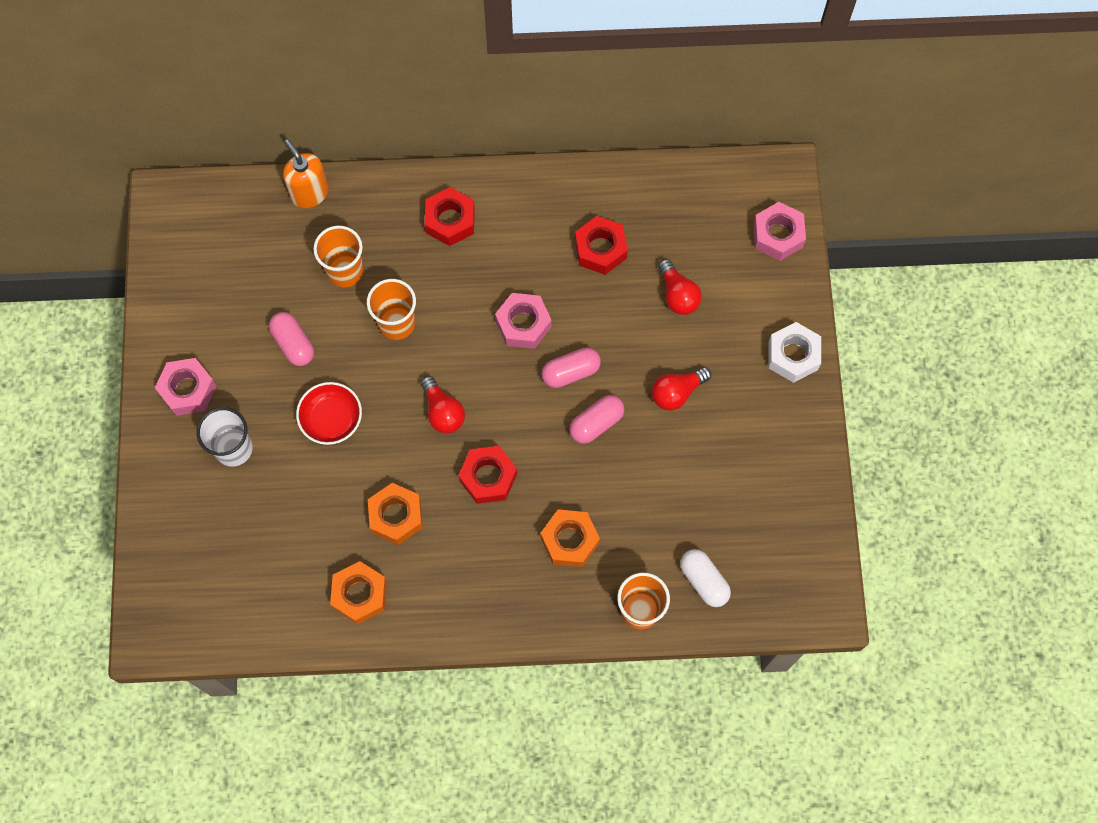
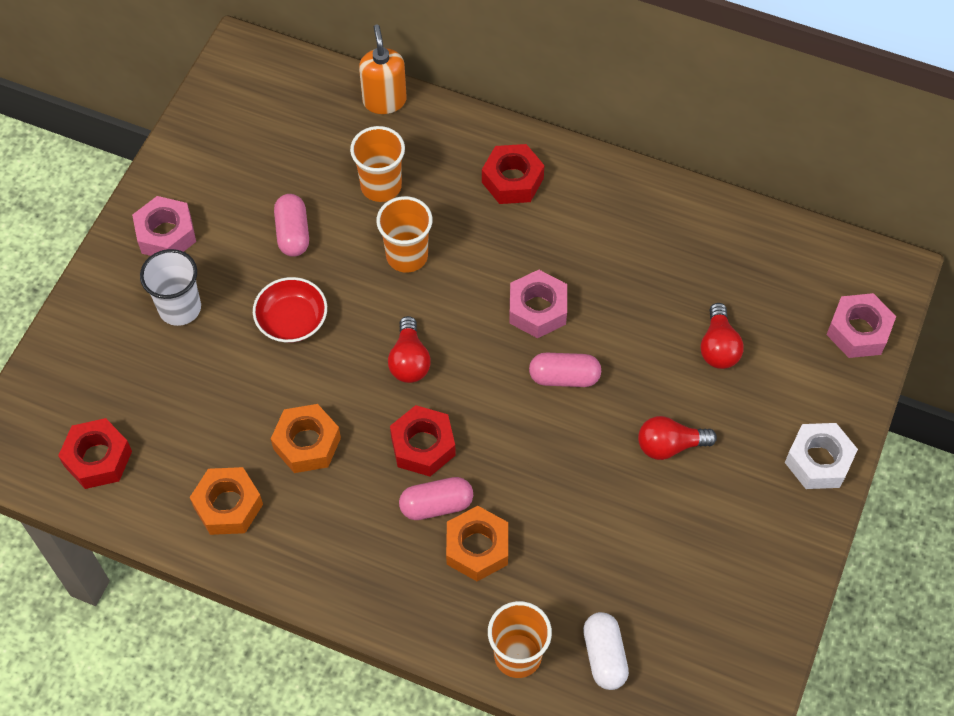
camera: 25 degrees right, 10 degrees down
pink capsule [569,395,624,444] -> pink capsule moved to [399,477,473,520]
red nut [575,216,628,275] -> red nut moved to [58,418,132,489]

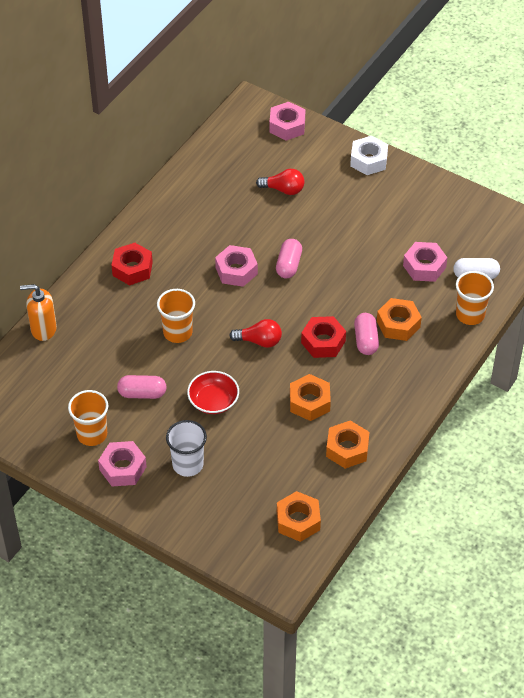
camera: 80 degrees left, 10 degrees down
red nut [58,418,132,489] -> orange nut [277,491,321,542]
orange cup [350,126,405,202] -> orange cup moved to [68,390,108,446]
red light bulb [638,416,717,460] -> none
none -> pink nut [403,242,447,282]

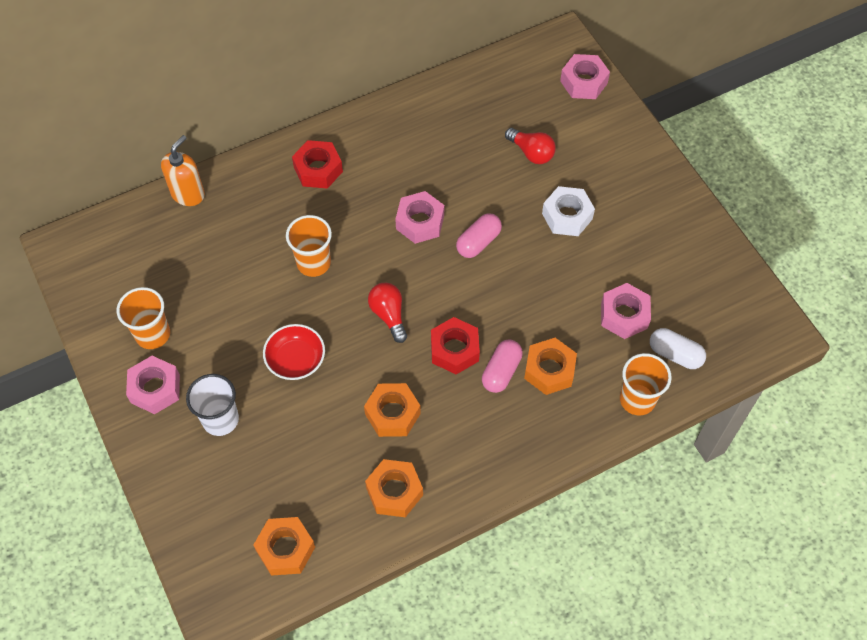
camera: 30 degrees right, 10 degrees up
orange soap dispenser [20,284,57,341] -> orange soap dispenser turned 90 degrees clockwise [161,135,205,206]
pink capsule [117,375,167,399] -> none
red light bulb [229,319,282,348] -> red light bulb turned 150 degrees counterclockwise [368,283,407,343]
white nut [350,136,388,175] -> white nut moved to [542,186,595,236]

